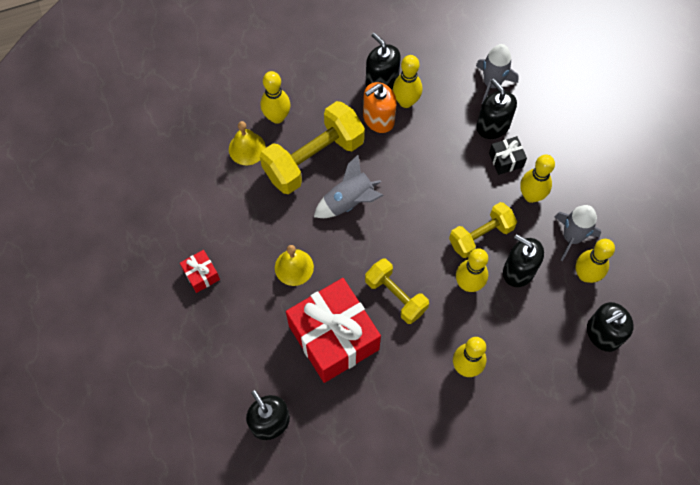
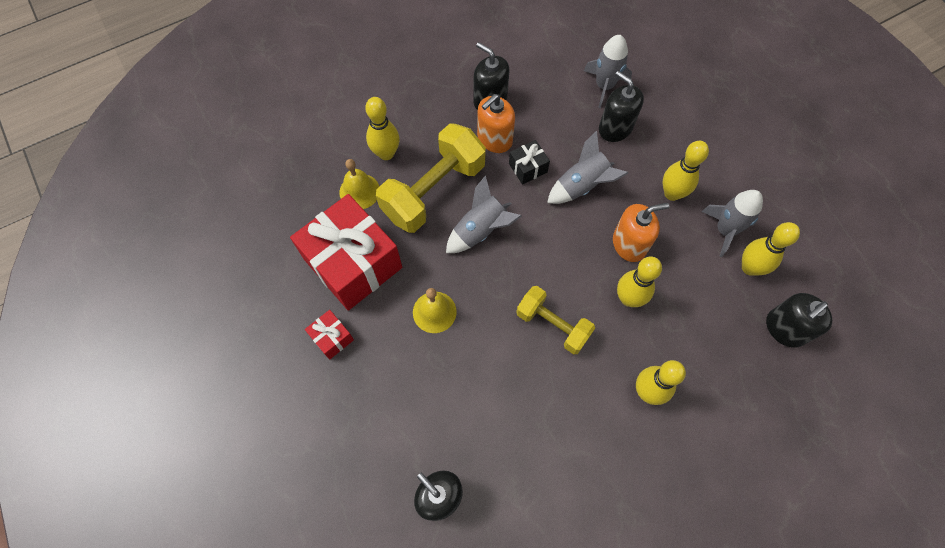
camera: 10 degrees left, 0 degrees up
red gift [286,278,381,383] -> red gift moved to [290,194,402,311]
yellow bowling pin [393,55,422,108] -> none
yellow dumbbell [449,202,517,258] -> orange soap dispenser [613,203,669,262]
black gift [489,136,527,175] -> black gift moved to [509,140,550,184]
black soap dispenser [503,234,544,287] -> none
none -> grey rocket [547,131,628,204]

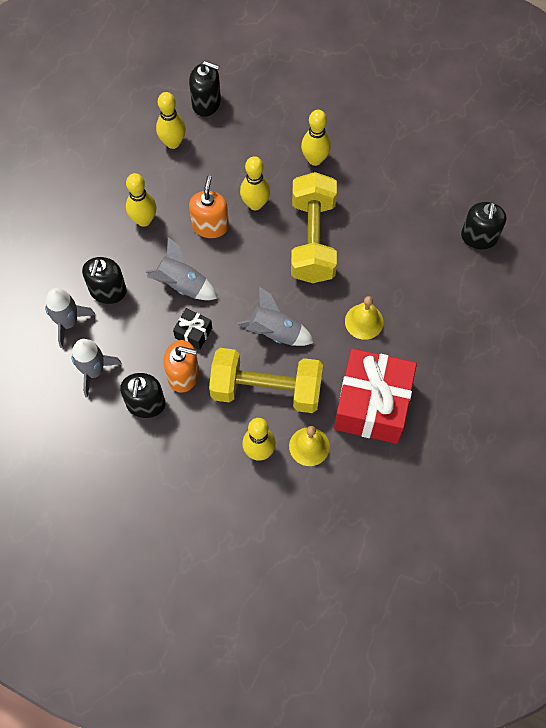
camera: 125 degrees left, 0 degrees up
red gift [305,310,354,360] -> none
yellow dumbbell [516,286,595,355] -> yellow dumbbell [291,172,337,283], size x1.62
orange soap dispenser [613,203,669,262] -> orange soap dispenser turned 60 degrees clockwise [189,176,229,238]
grey rocket [701,190,763,257] -> grey rocket moved to [72,339,122,398]

